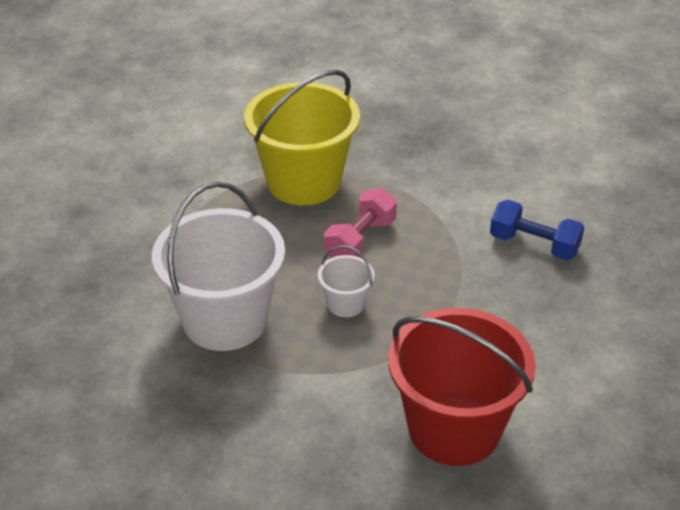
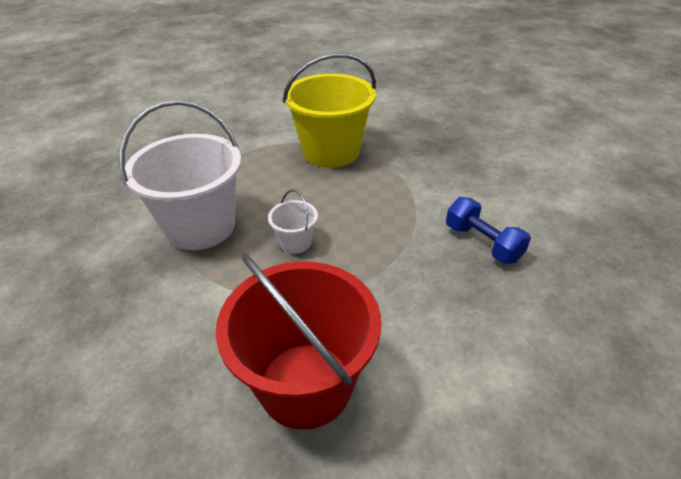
camera: 25 degrees right, 0 degrees up
pink dumbbell [324,188,397,258] -> none

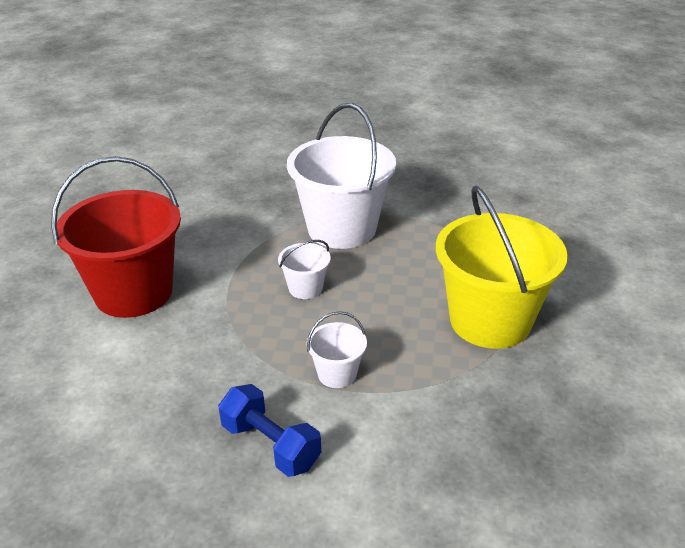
camera: 95 degrees right, 5 degrees down
blue dumbbell [446,197,531,264] -> blue dumbbell turned 75 degrees clockwise [218,384,321,477]
none -> white bucket [307,311,367,388]

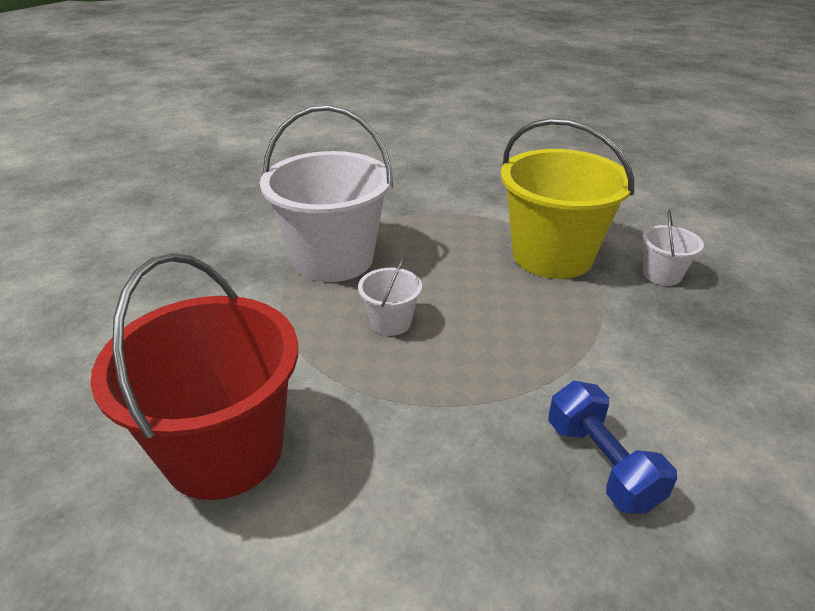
camera: 50 degrees left, 0 degrees up
blue dumbbell [218,384,321,477] -> blue dumbbell turned 75 degrees clockwise [548,381,677,514]
white bucket [307,311,367,388] -> white bucket moved to [642,210,704,286]

